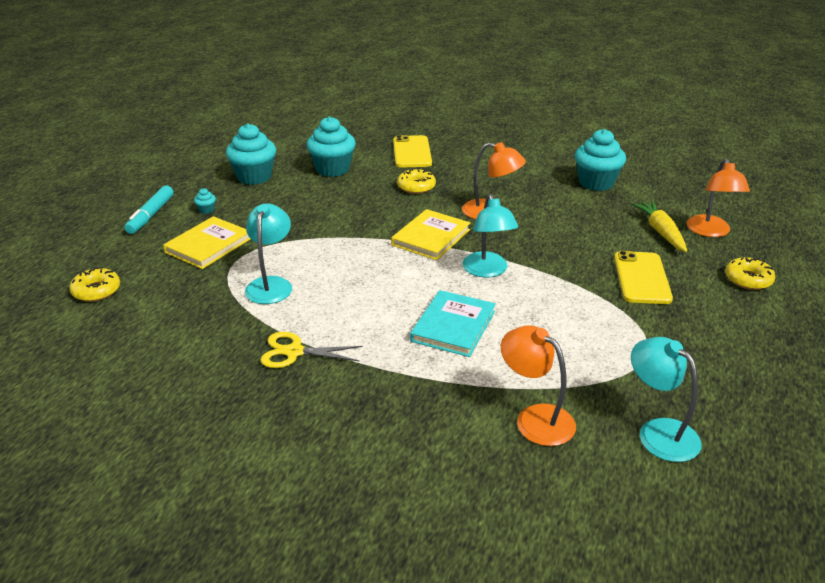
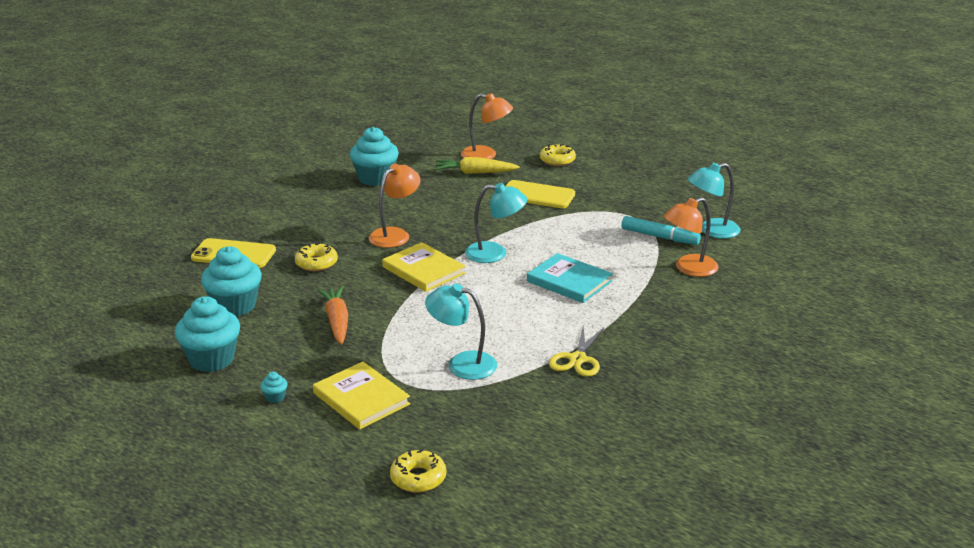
camera: 75 degrees left, 5 degrees down
turquoise marker [124,185,174,234] -> turquoise marker moved to [622,216,701,245]
none -> orange carrot [318,286,348,344]

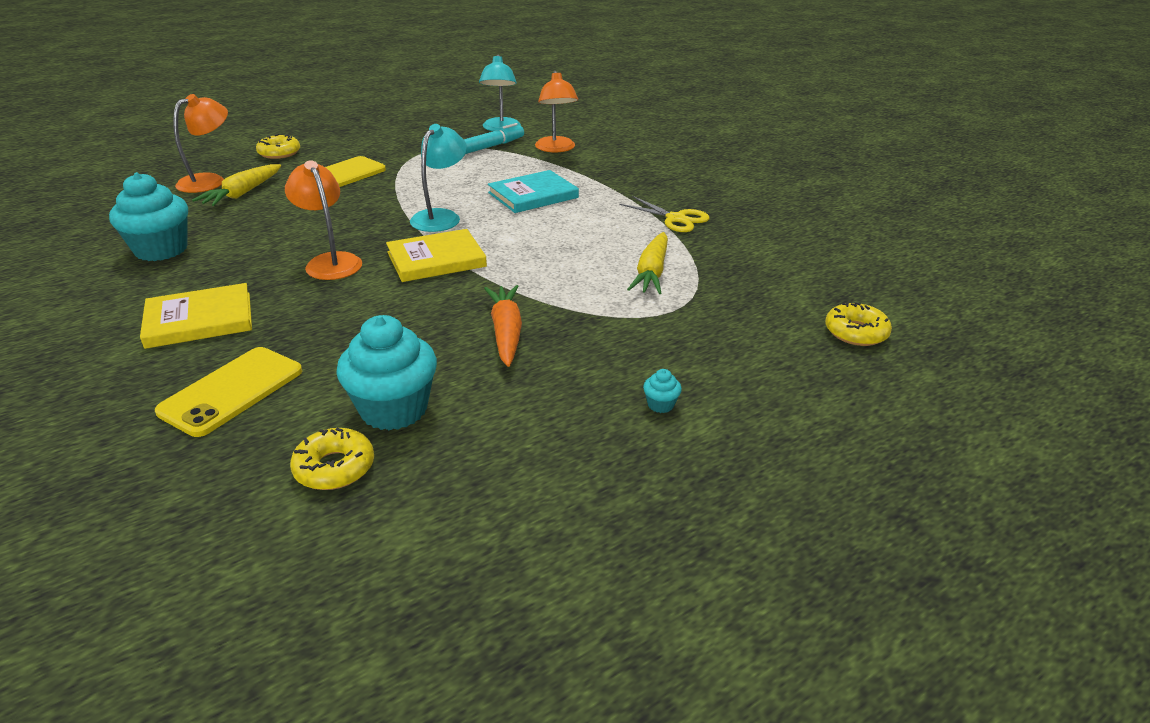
camera: 70 degrees left, 5 degrees up
turquoise cupcake [175,296,240,372] -> none
yellow donut [295,243,338,271] -> yellow donut moved to [290,428,374,490]
yellow book [313,362,410,429] -> yellow book moved to [140,283,252,349]
orange carrot [318,286,348,344] -> orange carrot turned 75 degrees clockwise [484,285,522,367]
turquoise lamp [425,283,497,380] -> yellow carrot [627,232,668,294]

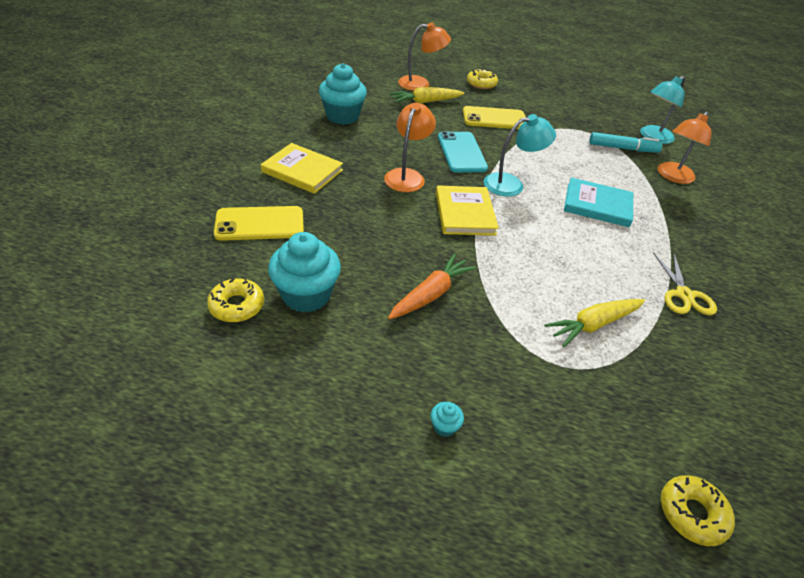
camera: 45 degrees right, 10 degrees up
yellow book [386,229,487,282] -> yellow book turned 60 degrees clockwise [436,185,499,236]
none -> turquoise phone [438,131,488,173]

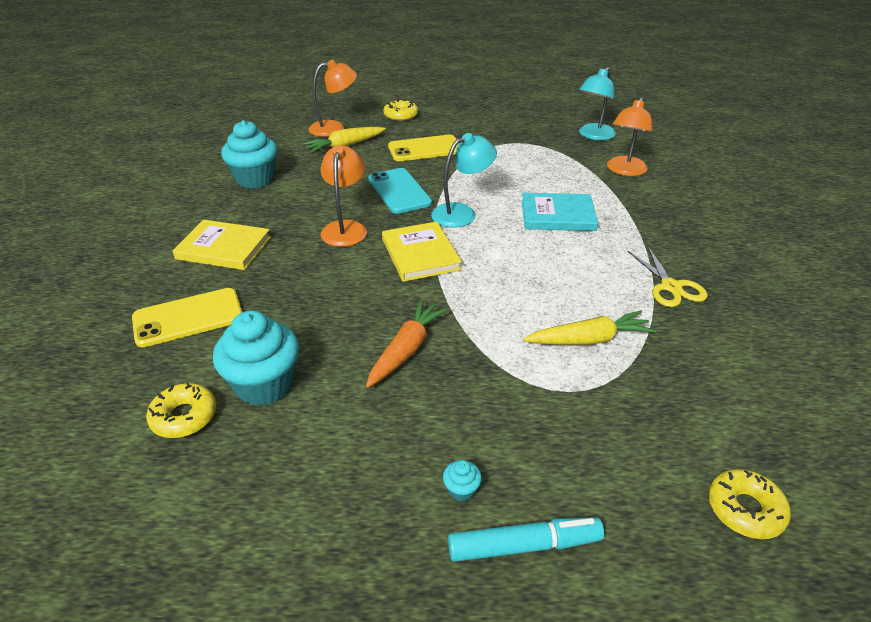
camera: 10 degrees left, 5 degrees down
yellow carrot [544,299,645,347] -> yellow carrot turned 150 degrees counterclockwise [523,311,656,345]
turquoise marker [589,132,662,153] -> turquoise marker moved to [448,517,604,562]

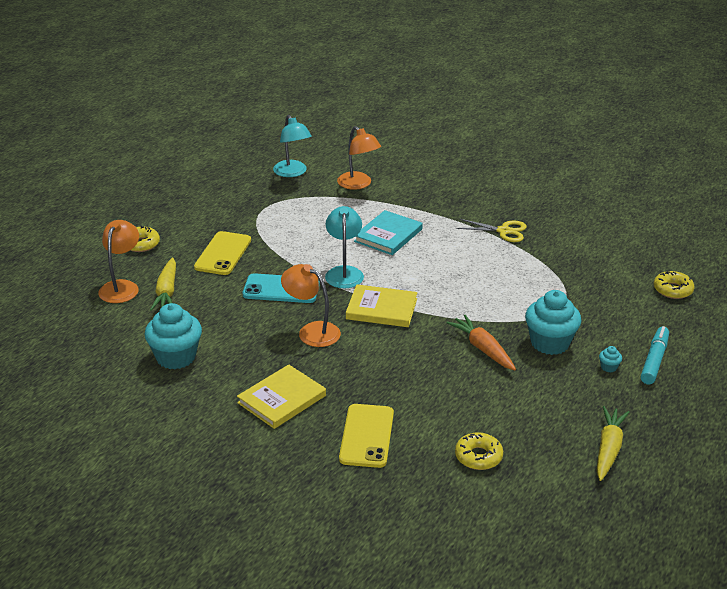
camera: 60 degrees left, 5 degrees down
turquoise cupcake [213,311,299,406] -> turquoise cupcake moved to [525,290,582,355]
yellow carrot [523,311,656,345] -> yellow carrot moved to [596,406,630,481]

